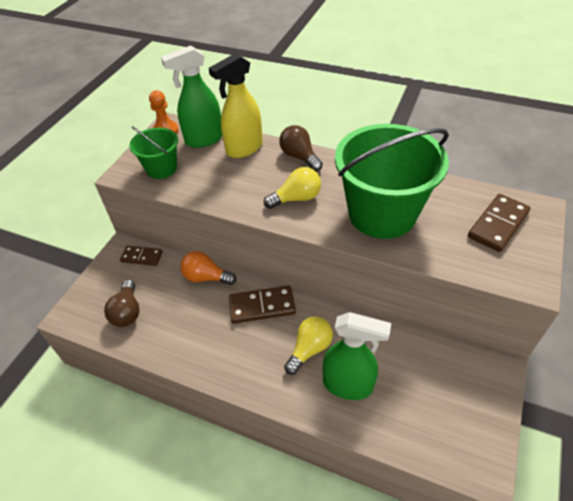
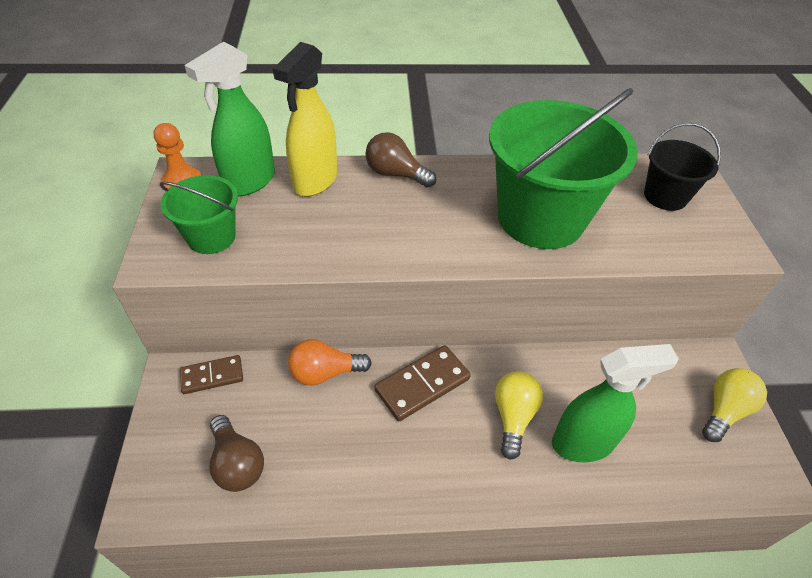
camera: 30 degrees left, 0 degrees up
yellow light bulb [264,167,321,209] -> yellow light bulb moved to [702,368,767,442]
brown domino [468,194,530,252] -> black bucket [644,123,721,211]

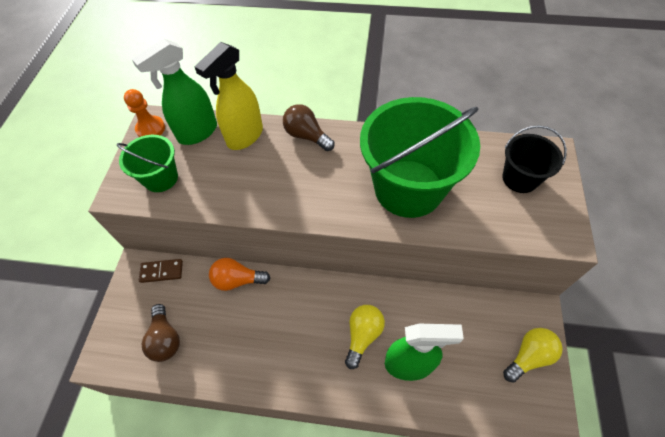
camera: 15 degrees right, 10 degrees up
brown domino [374,345,471,421] -> none

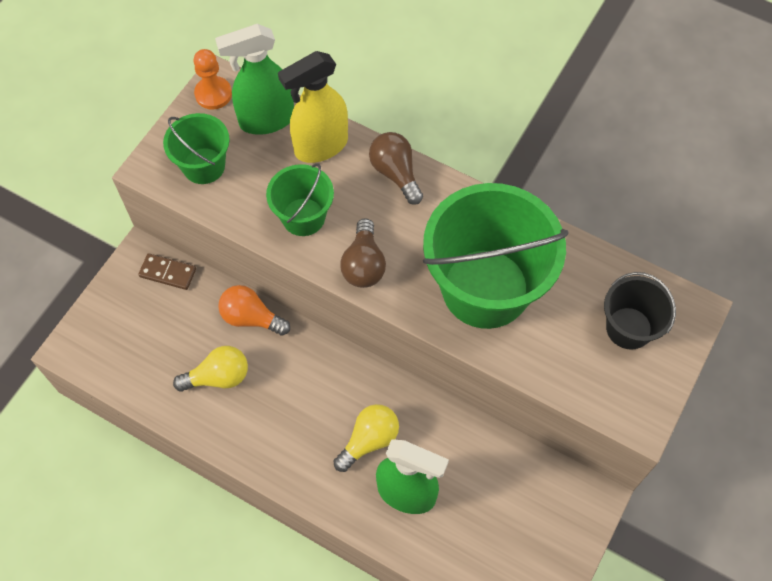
camera: 20 degrees right, 5 degrees up
brown light bulb [141,304,180,362] -> brown light bulb moved to [340,218,386,288]
yellow light bulb [503,328,563,383] -> yellow light bulb moved to [173,346,248,392]
none -> green bucket [266,163,334,236]

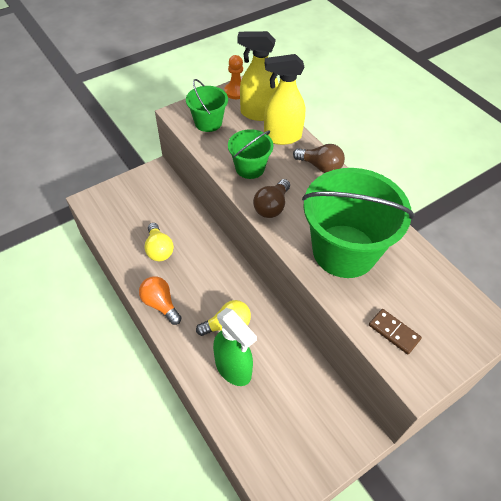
camera: 25 degrees right, 10 degrees down
brown domino [138,253,196,290] -> brown domino moved to [369,309,422,354]
yellow light bulb [173,346,248,392] -> yellow light bulb turned 60 degrees clockwise [144,223,174,261]
green spray bottle [215,24,294,135] -> yellow spray bottle [237,31,279,121]
orange light bulb [218,285,290,336] -> orange light bulb moved to [139,276,182,325]
brown light bulb [369,132,423,205] -> brown light bulb turned 120 degrees clockwise [293,144,345,173]
black bucket [604,272,676,349] -> none

